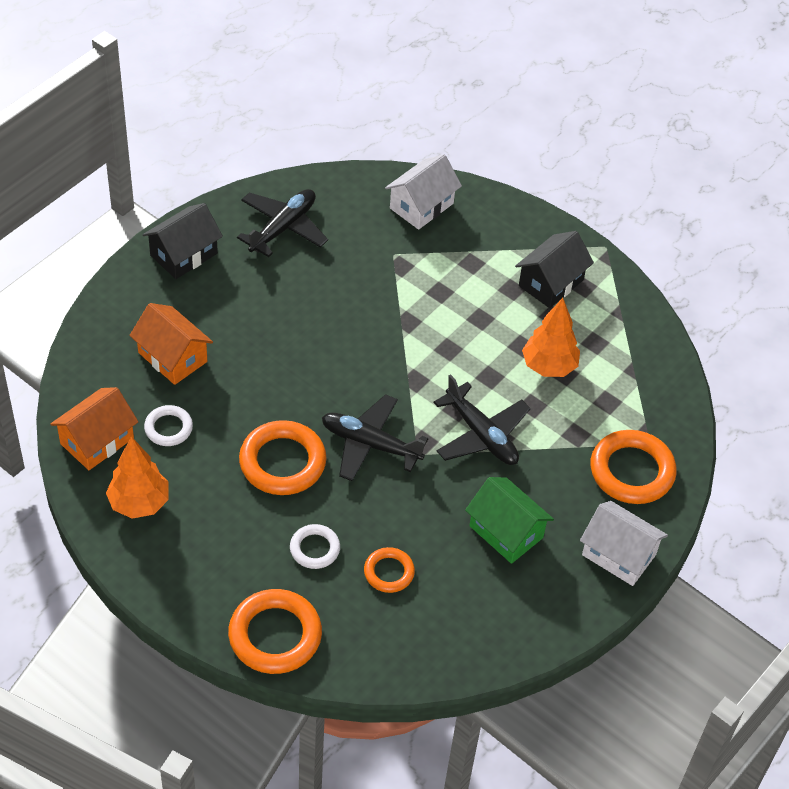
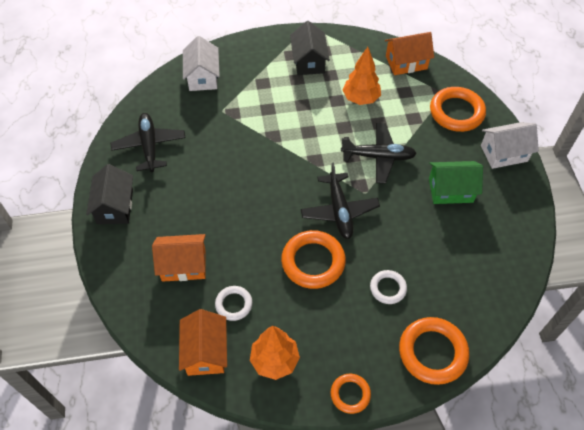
camera: 45 degrees left, 5 degrees up
black plane [322,394,428,481] -> black plane turned 75 degrees counterclockwise [301,163,380,239]
orange ring [364,547,415,593] -> orange ring moved to [331,374,371,414]
none -> orange house [385,32,434,75]

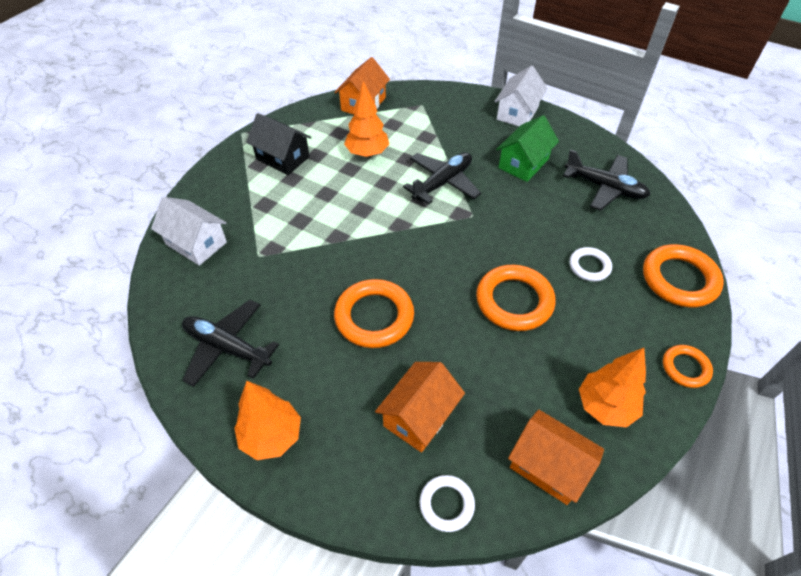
camera: 50 degrees left, 5 degrees down
black house [86,164,133,224] -> orange tree [234,381,301,460]
white ring [215,286,252,321] -> white ring moved to [419,475,475,532]
black plane [301,163,380,239] -> black plane moved to [563,149,650,211]
orange ring [430,87,486,132] -> orange ring moved to [334,279,414,348]

